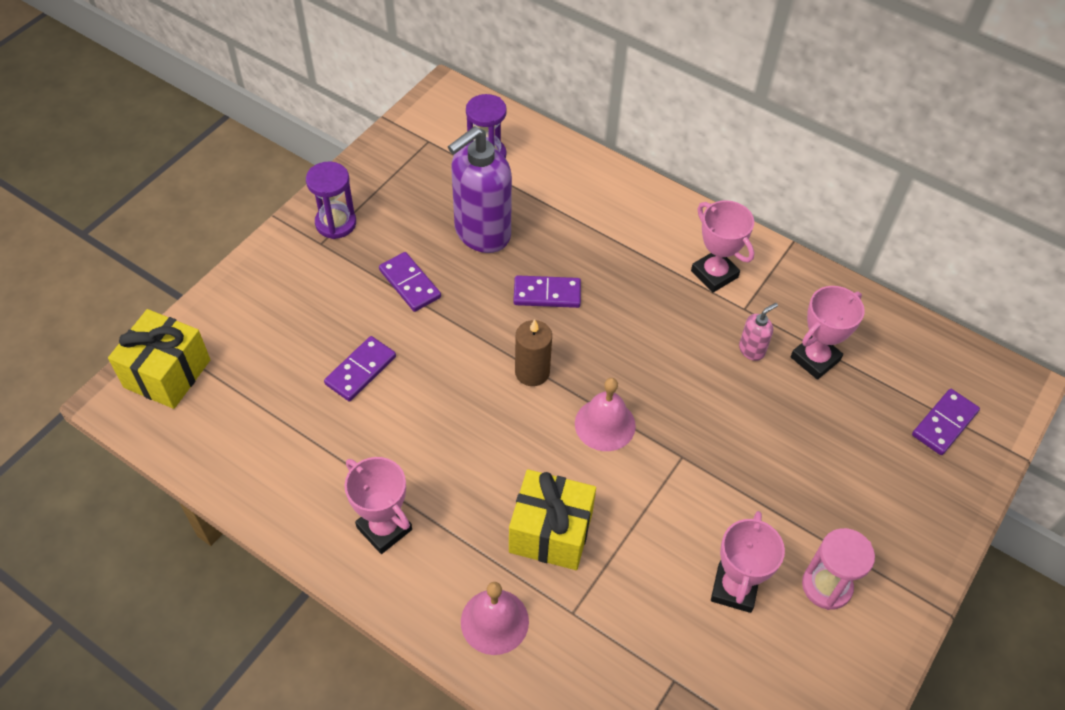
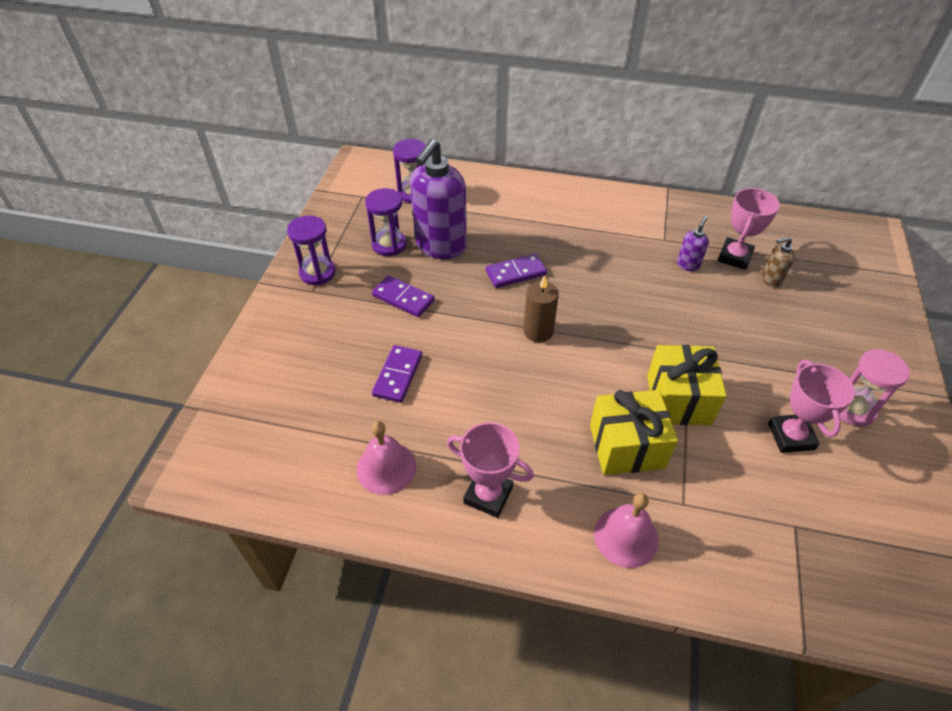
camera: 20 degrees left, 5 degrees down
yellow gift [108,309,210,409] -> yellow gift moved to [647,345,726,425]
pink bell [575,378,636,451] -> pink bell moved to [357,421,416,495]
pink trophy [691,200,754,292] -> none
pink soap dispenser [739,303,778,361] -> purple soap dispenser [677,216,709,272]
purple domino [912,389,980,455] -> none
none -> purple hourglass [365,188,406,256]
none -> brown soap dispenser [762,237,795,288]

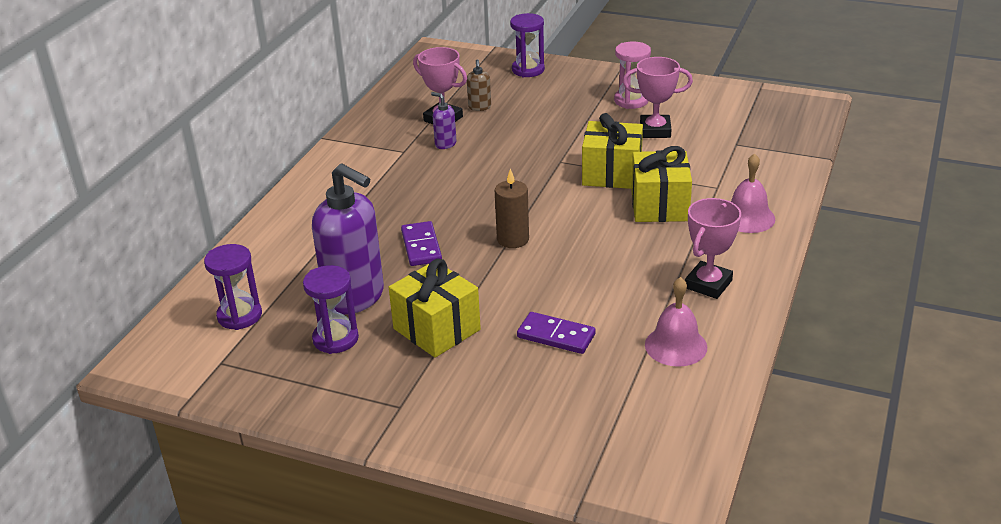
camera: 80 degrees left, 15 degrees down
purple hourglass [287,215,336,285] -> purple hourglass moved to [510,13,545,77]
purple domino [372,275,434,317] -> yellow gift [389,259,481,358]

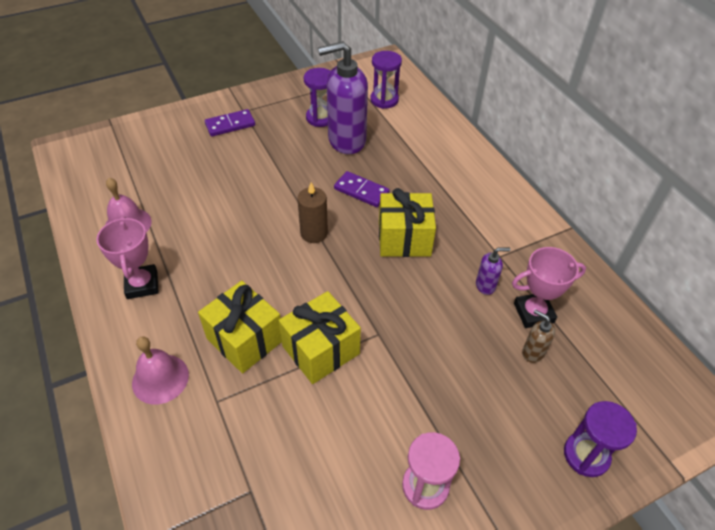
camera: 130 degrees right, 15 degrees up
yellow gift [389,259,481,358] -> yellow gift moved to [379,188,436,257]
purple domino [517,312,596,354] -> purple domino moved to [205,109,255,137]
pink trophy [623,57,693,138] -> none

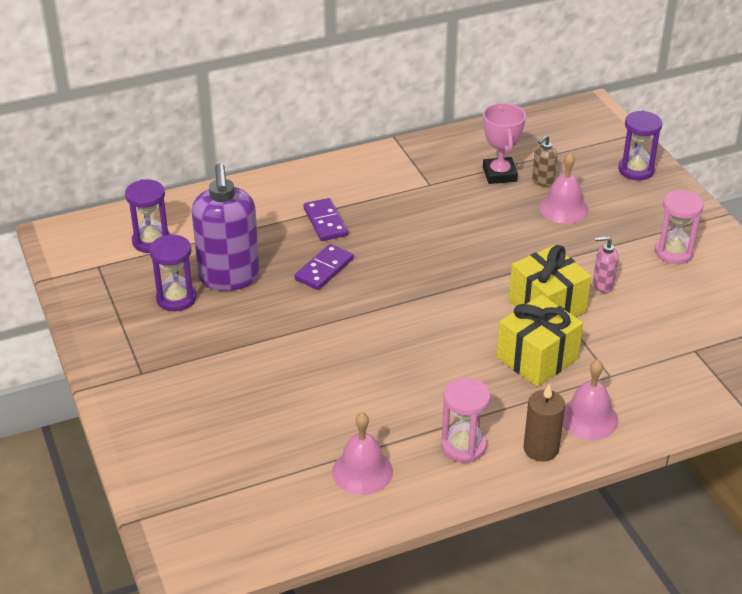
camera: 85 degrees left, 10 degrees down
pink trophy [96,216,159,299] -> pink hourglass [441,378,490,463]
purple domino [205,109,255,137] -> purple domino moved to [304,198,348,241]
brown candle [297,182,328,243] -> brown candle moved to [524,384,565,462]
yellow gift [379,188,436,257] -> none
purple soap dispenser [476,247,511,295] -> none
none -> pink bell [539,152,589,224]
none -> pink soap dispenser [593,236,618,293]

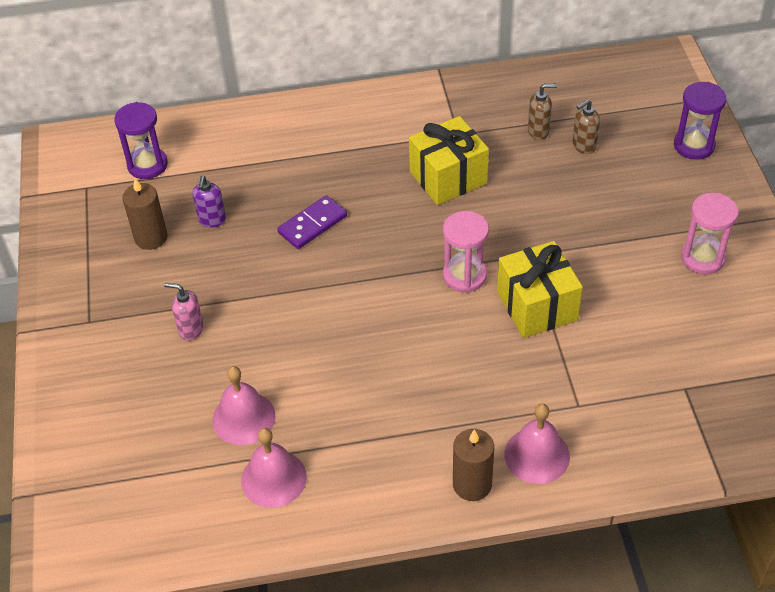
camera: 15 degrees right, 10 degrees up
purple hourglass [149,234,197,311] -> brown candle [122,178,168,250]
purple soap dispenser [192,163,260,291] -> purple soap dispenser [192,176,226,228], size x0.43
purple domino [304,198,348,241] -> none
pink hourglass [441,378,490,463] -> pink hourglass moved to [443,211,489,293]
pink trophy [483,103,526,184] -> brown soap dispenser [528,84,557,140]
yellow gift [497,295,583,387] -> yellow gift moved to [409,116,489,205]
pink bell [539,152,589,224] -> pink bell moved to [212,366,275,445]
pink soap dispenser [593,236,618,293] -> pink soap dispenser moved to [164,283,204,341]

